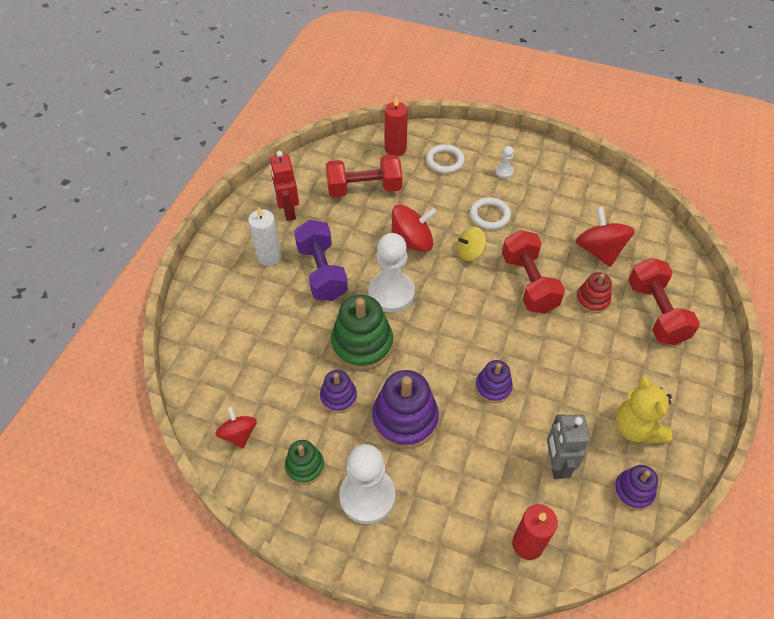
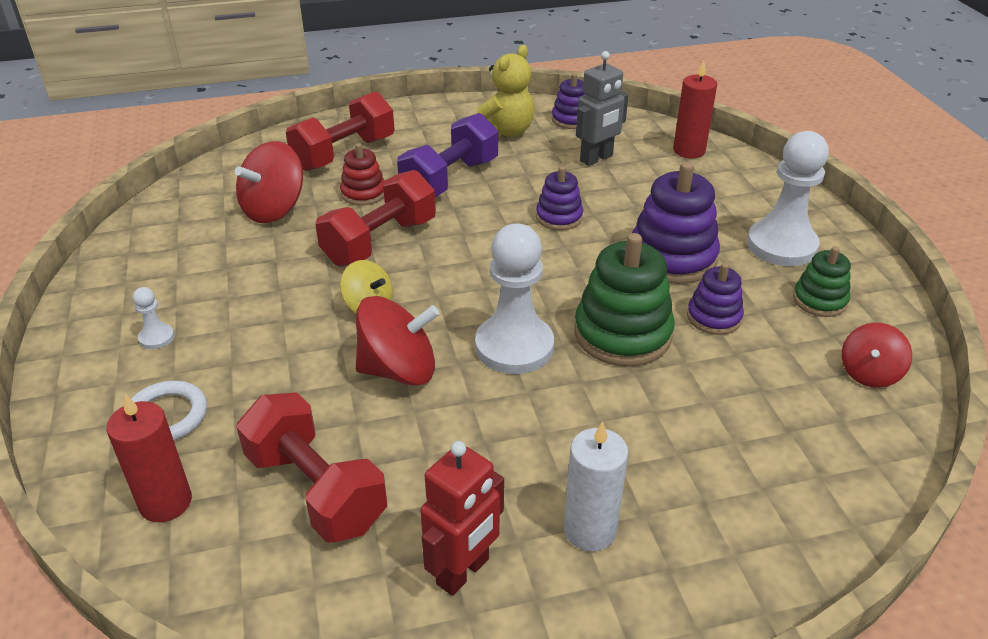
camera: 125 degrees left, 15 degrees down
purple dumbbell [294,220,348,301] -> purple dumbbell moved to [397,113,498,197]
red spinning top [391,204,437,252] -> red spinning top turned 135 degrees clockwise [356,296,439,386]
white ring [470,197,511,230] -> none

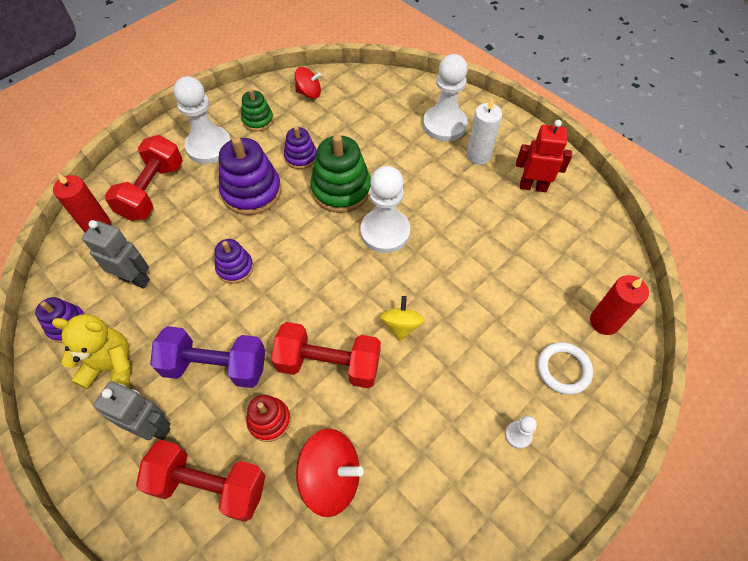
camera: 120 degrees left, 20 degrees up
red dumbbell [236,392,387,543] -> red dumbbell moved to [105,135,183,221]
red spinning top [356,296,439,386] -> none
none -> grey robot [93,381,171,440]
none -> white pawn [423,54,468,141]

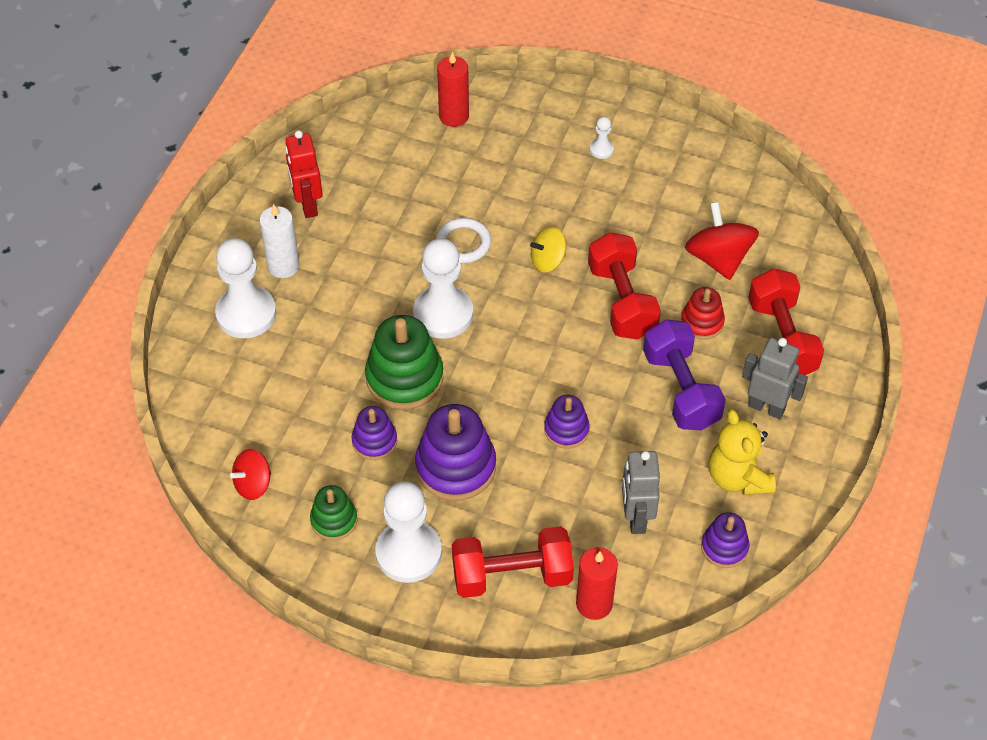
camera: 115 degrees left, 5 degrees down
grey robot [93,381,171,440] -> grey robot turned 120 degrees clockwise [742,338,808,419]
red spinning top [295,67,321,99] -> red spinning top turned 105 degrees counterclockwise [230,449,271,500]
white ring [537,342,593,395] -> white ring moved to [436,218,491,263]

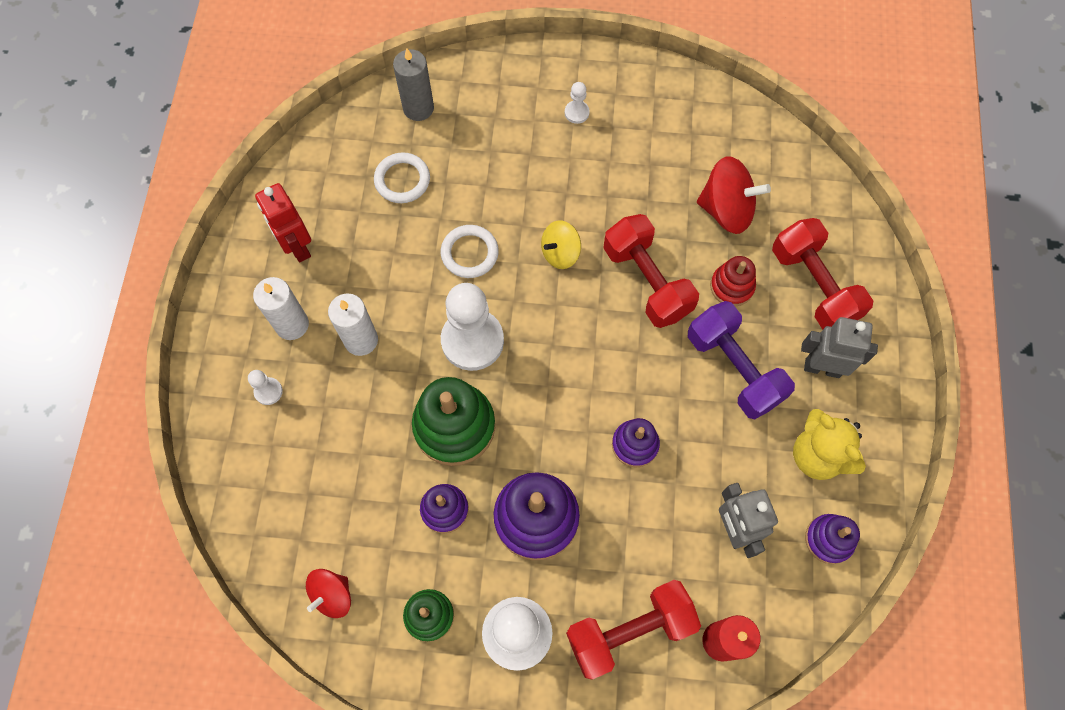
camera: 15 degrees left, 15 degrees up
white pawn [215,238,276,338] -> white pawn [248,370,283,405], size x0.44
red candle [437,52,469,127] -> grey candle [393,48,434,121]
red spinning top [685,202,759,280] -> red spinning top turned 135 degrees clockwise [697,156,771,234]
none -> white candle [328,293,378,356]
none -> white ring [374,152,430,203]

